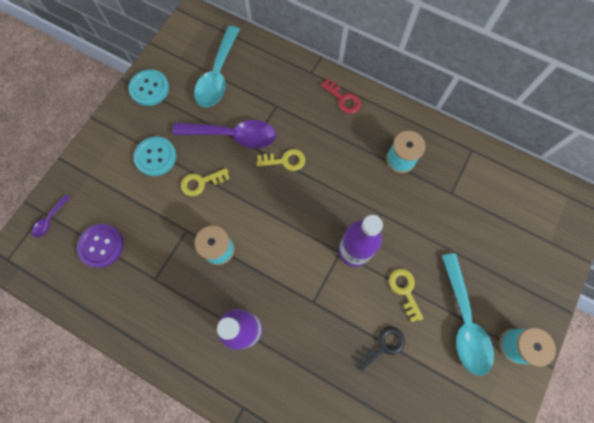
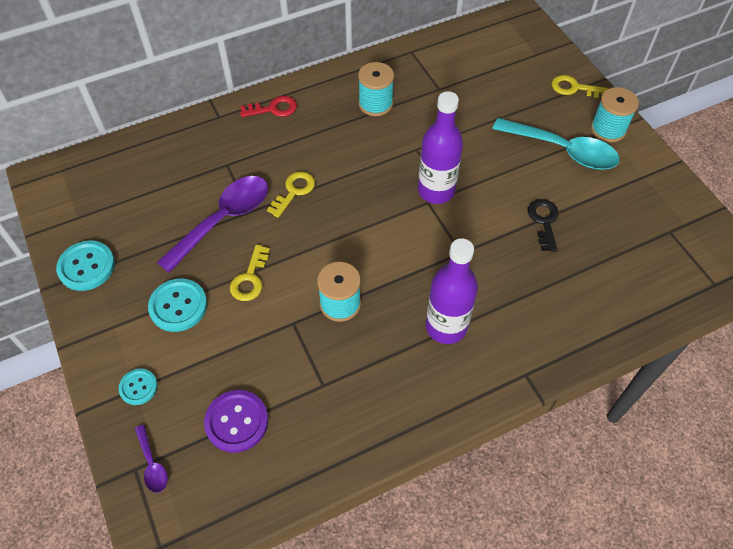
camera: 55 degrees left, 15 degrees down
turquoise spoon [194,26,240,107] -> none
yellow key [389,269,424,322] -> yellow key moved to [551,75,608,98]
none -> turquoise button [119,369,158,405]

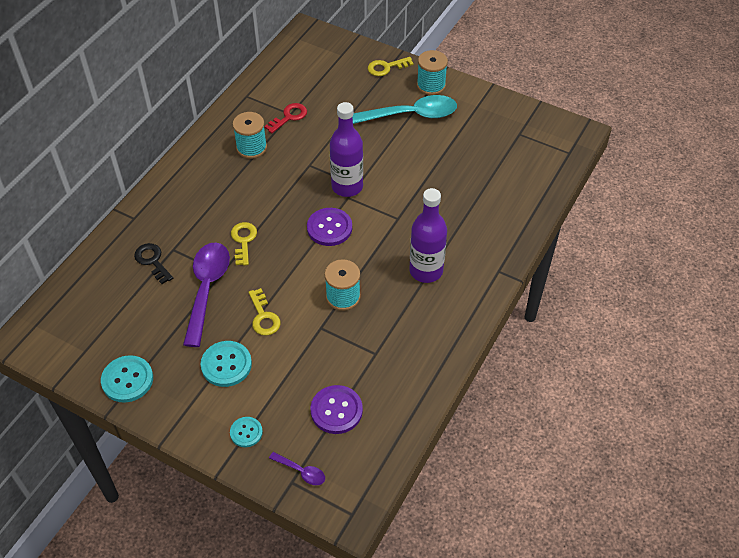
camera: 35 degrees left, 5 degrees down
red key [240,96,297,117] -> red key moved to [264,103,307,133]
black key [528,199,559,252] -> black key moved to [134,243,173,284]
none -> purple button [307,208,352,246]

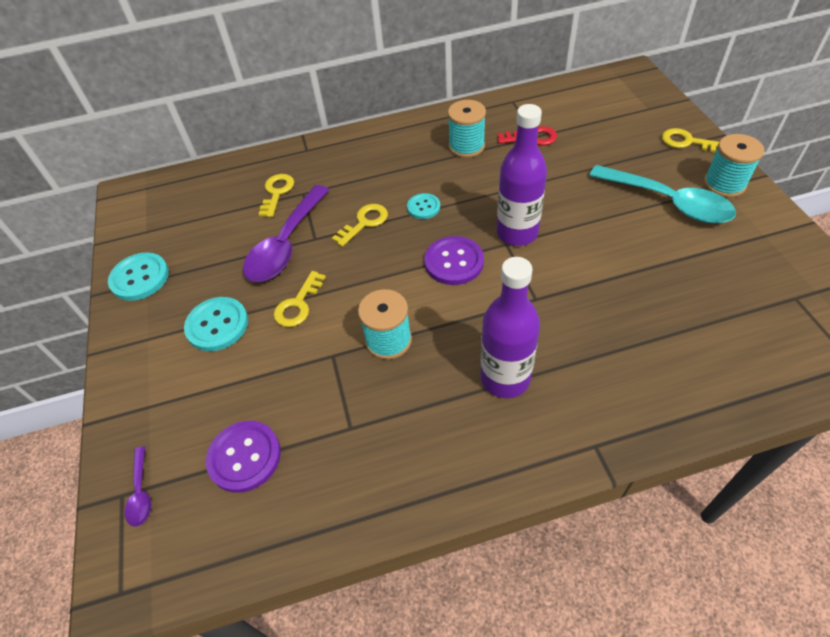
camera: 50 degrees right, 0 degrees up
black key [134,243,173,284] -> yellow key [259,174,294,217]
purple spoon [183,243,230,347] -> purple spoon turned 150 degrees clockwise [243,185,329,282]
turquoise button [230,417,263,447] -> turquoise button moved to [407,193,440,219]

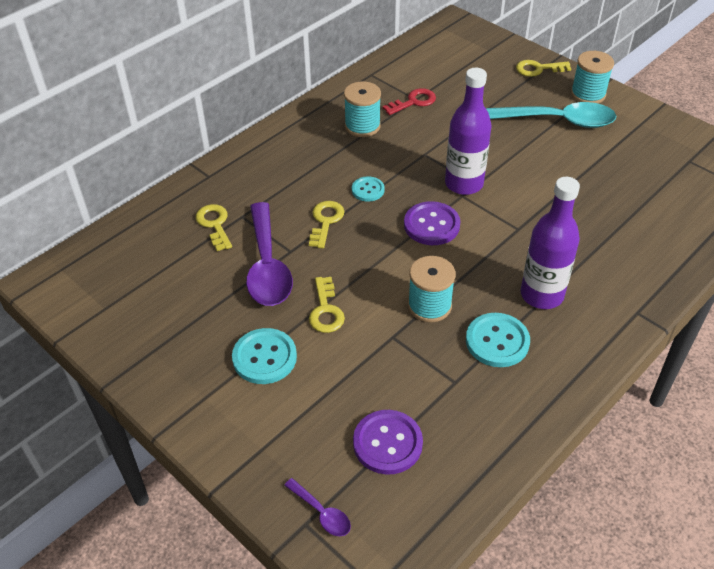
camera: 35 degrees left, 5 degrees down
turquoise button [108,252,169,301] -> turquoise button moved to [466,313,530,367]

